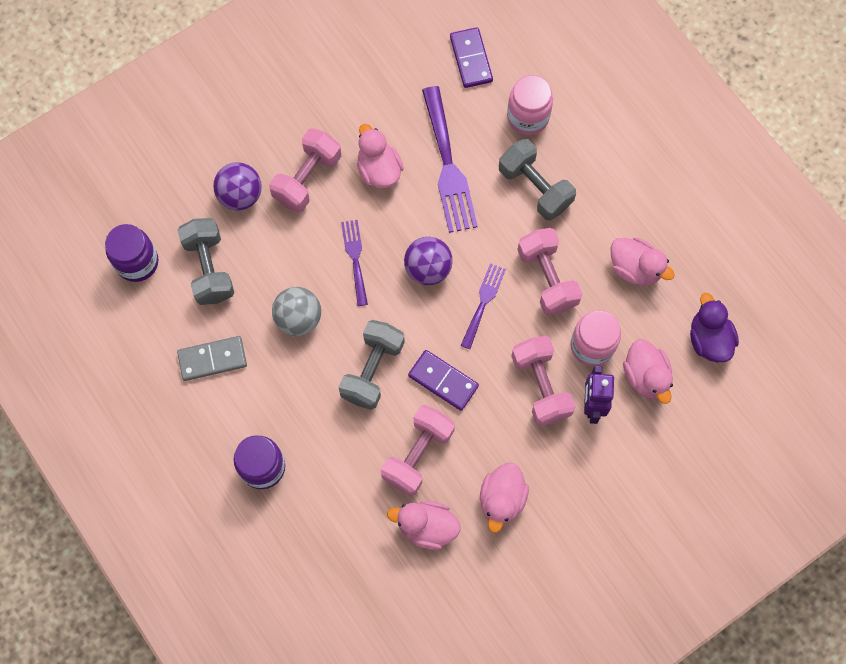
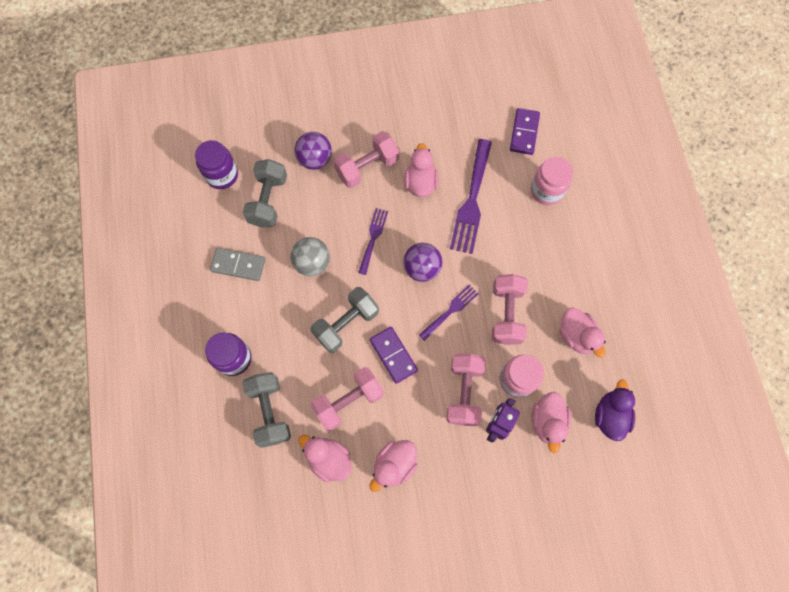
camera: 25 degrees right, 0 degrees up
grey dumbbell [499,139,576,220] -> grey dumbbell moved to [242,372,291,448]

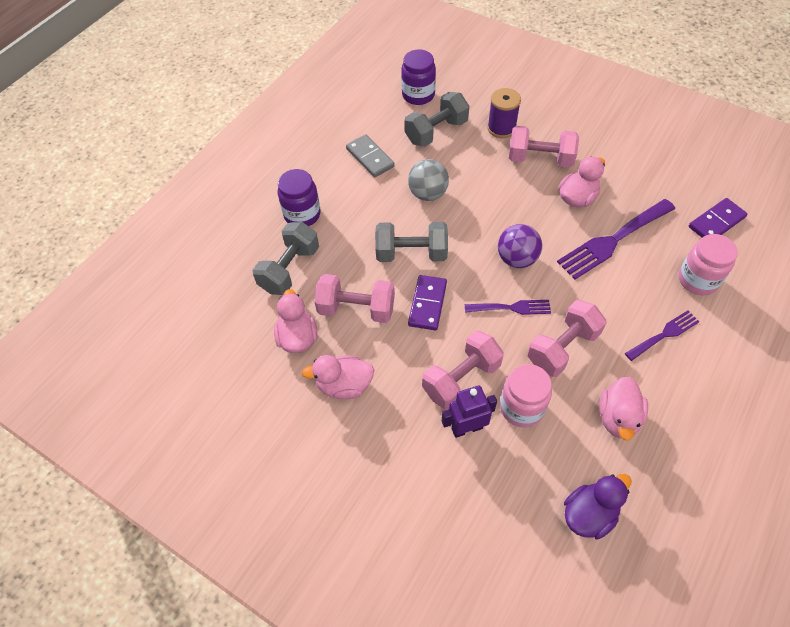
camera: 45 degrees right, 15 degrees down
purple ball [295,132,332,170] -> purple spool [487,88,521,138]
purple fork [358,208,388,275] -> purple fork moved to [625,310,700,361]
pink duck [532,392,571,453] -> none

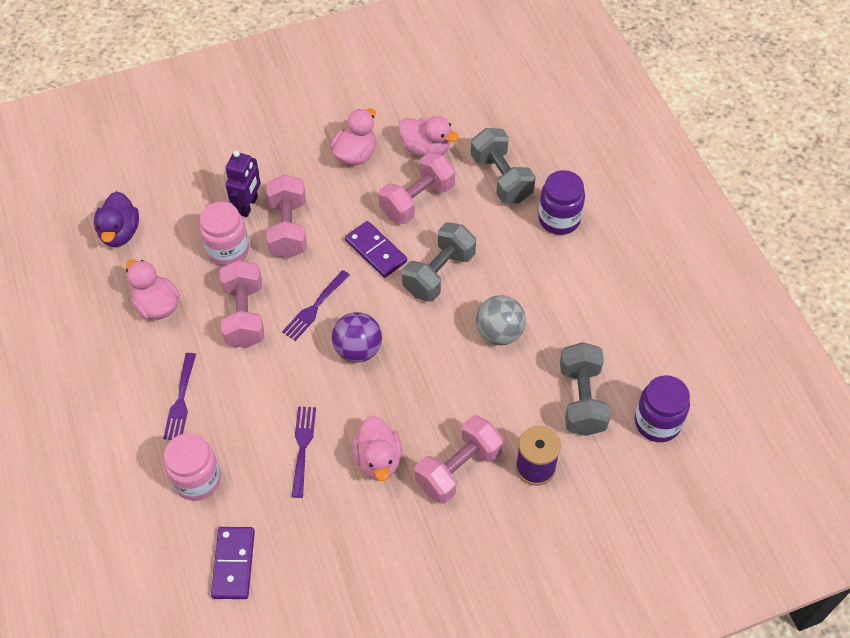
camera: 125 degrees right, 0 degrees up
grey domino [346,134,395,177] -> none
purple fork [557,199,675,279] -> purple fork [292,407,316,498], size x0.57

